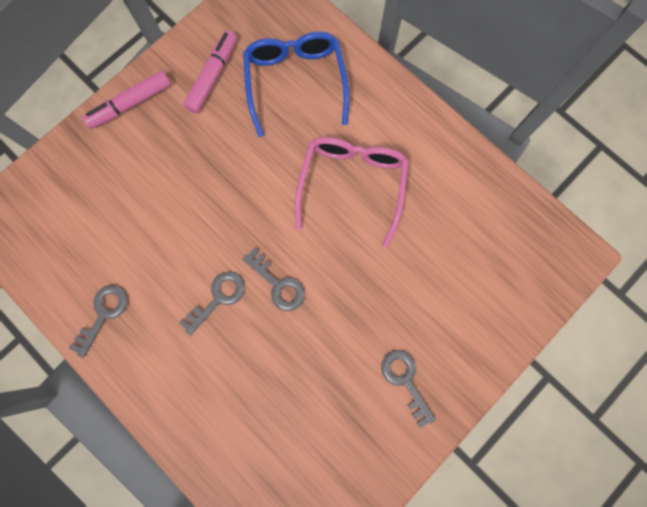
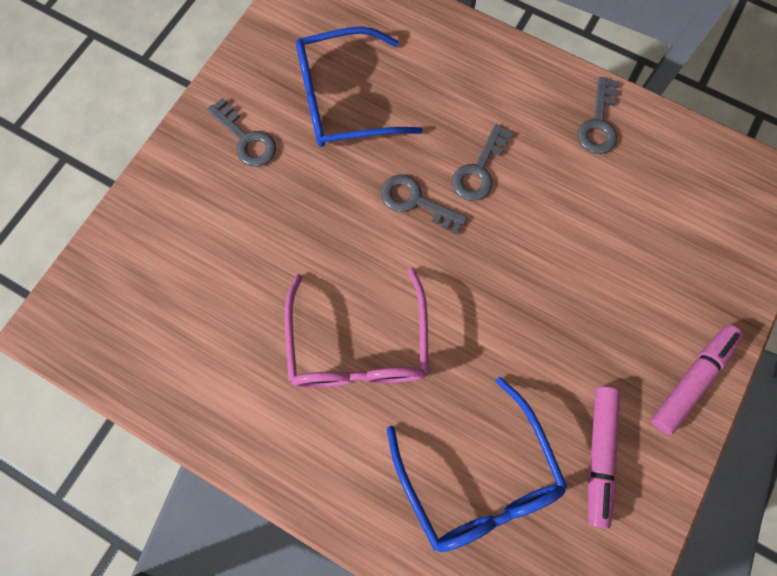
camera: 165 degrees right, 5 degrees down
none -> blue glasses [296,26,423,147]

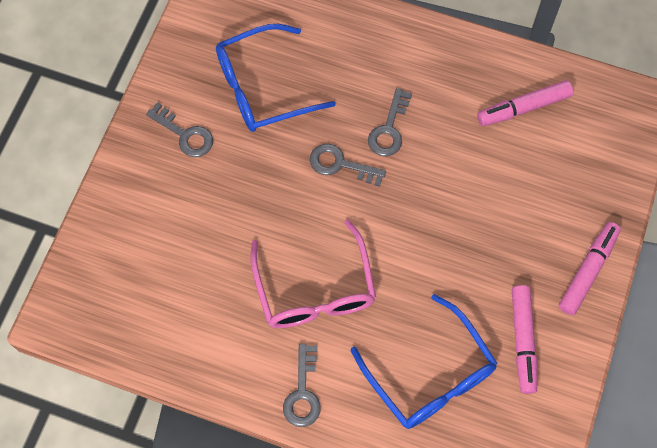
camera: 10 degrees left, 5 degrees down
grey key [577,77,619,154] -> grey key moved to [283,344,321,427]
none -> pink marker [477,80,573,126]

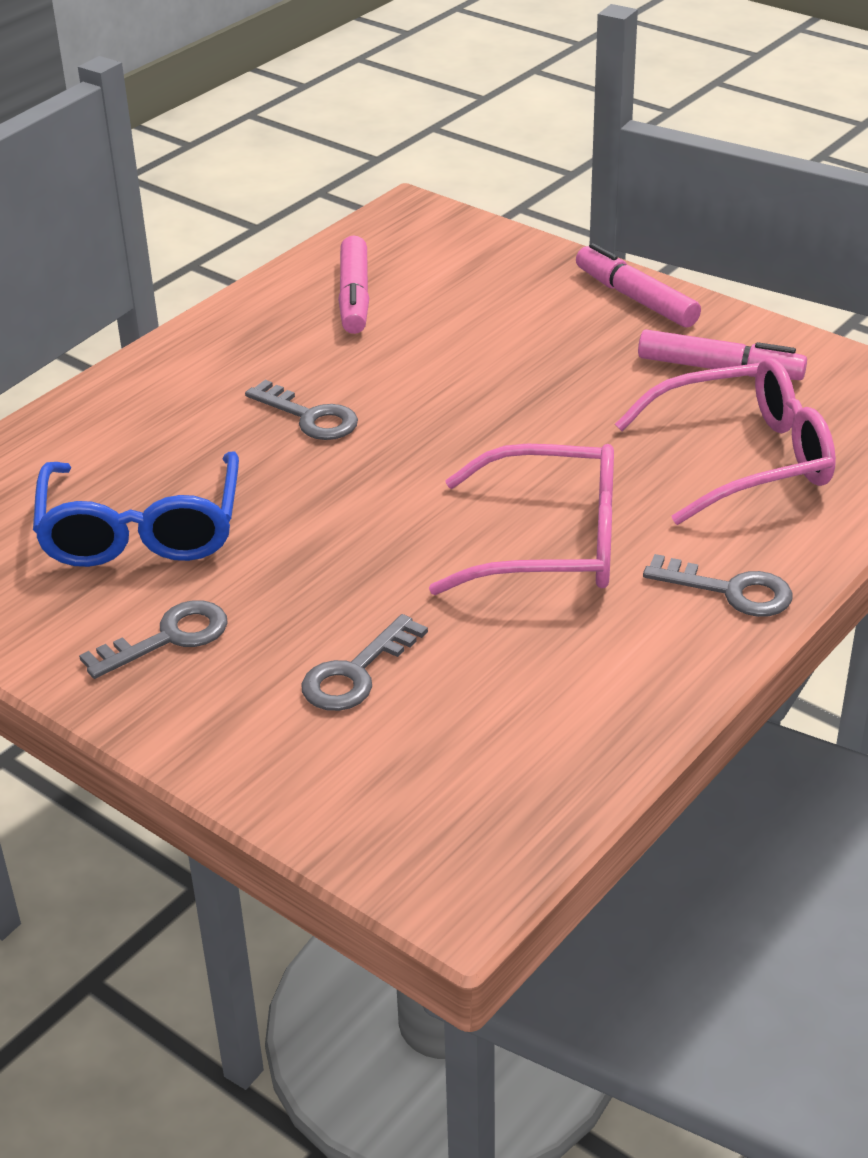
camera: 70 degrees left, 30 degrees down
grey key [310,144,386,187] -> grey key moved to [301,614,428,711]
blue glasses [351,294,498,429] -> pink glasses [615,357,836,525]

